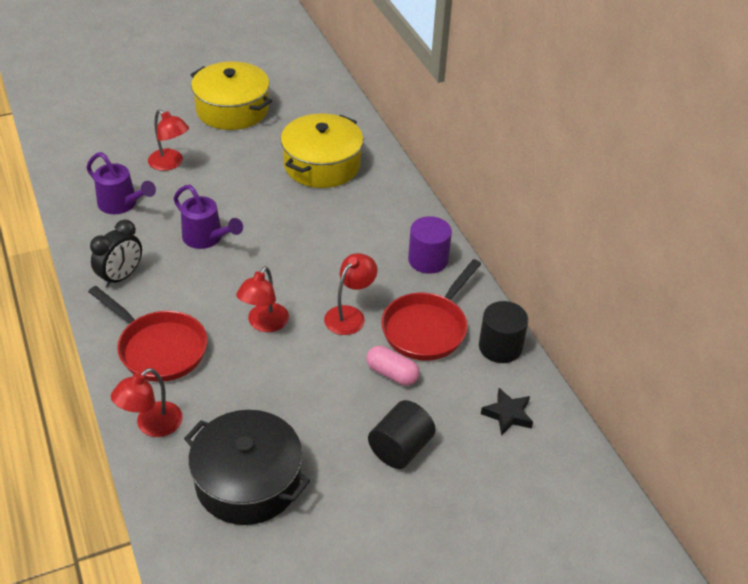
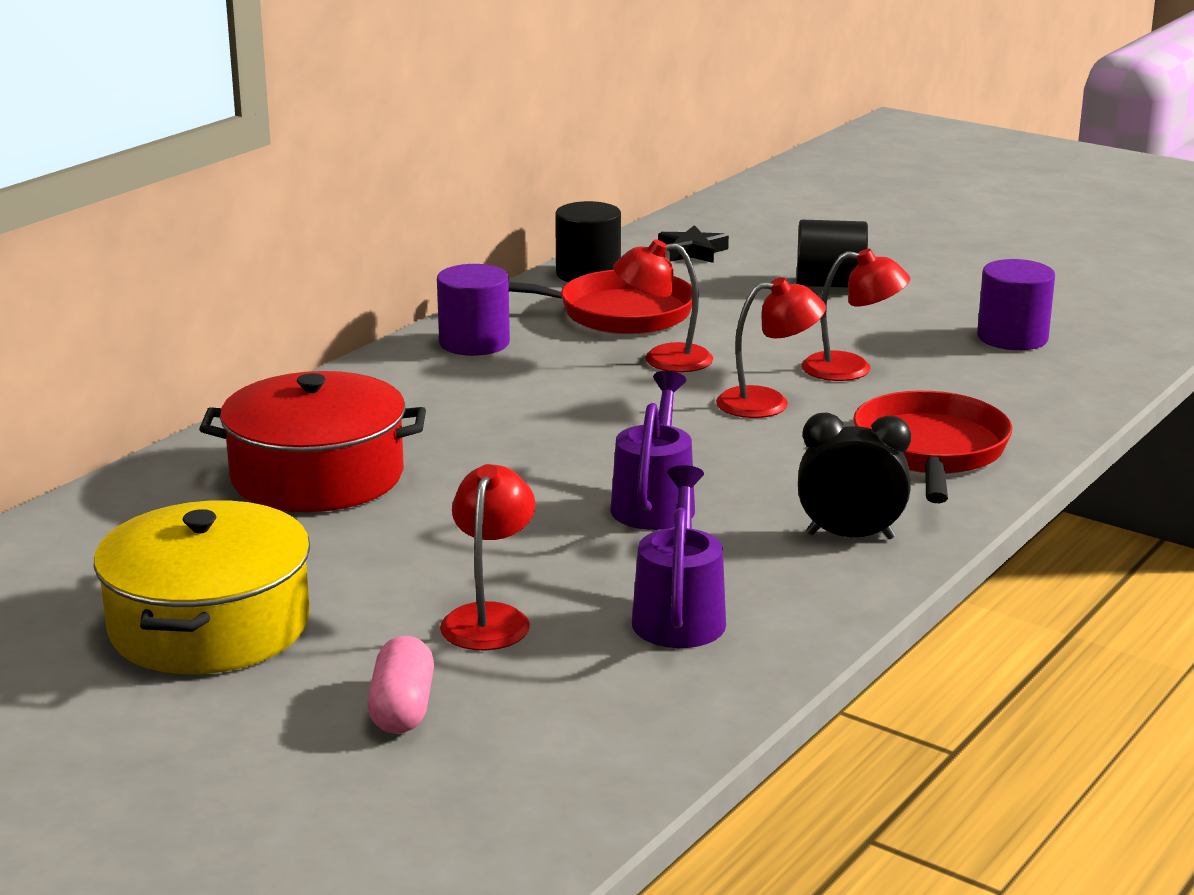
camera: 120 degrees left, 20 degrees down
red lamp [111,368,183,437] -> red lamp moved to [801,249,910,381]
black pot [184,410,310,525] -> purple cylinder [977,259,1055,350]
yellow pot [281,114,363,188] -> red pot [199,371,426,512]
pink capsule [366,346,420,386] -> pink capsule moved to [367,636,434,734]

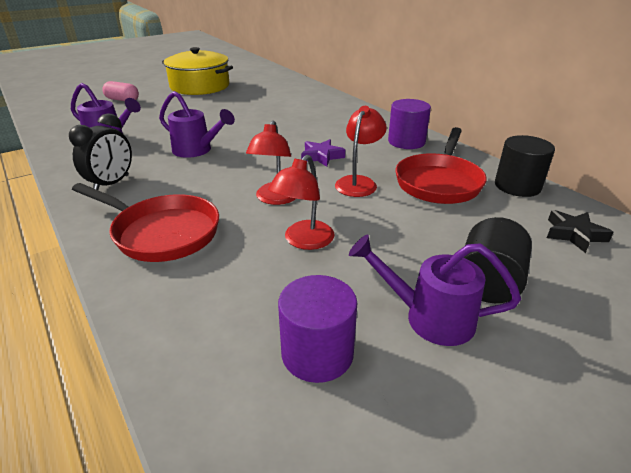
camera: 110 degrees right, 10 degrees up
red pot [199,371,426,512] -> none
red lamp [440,464,535,651] -> none
none -> purple star [301,139,345,167]
none -> purple watering can [349,235,521,346]

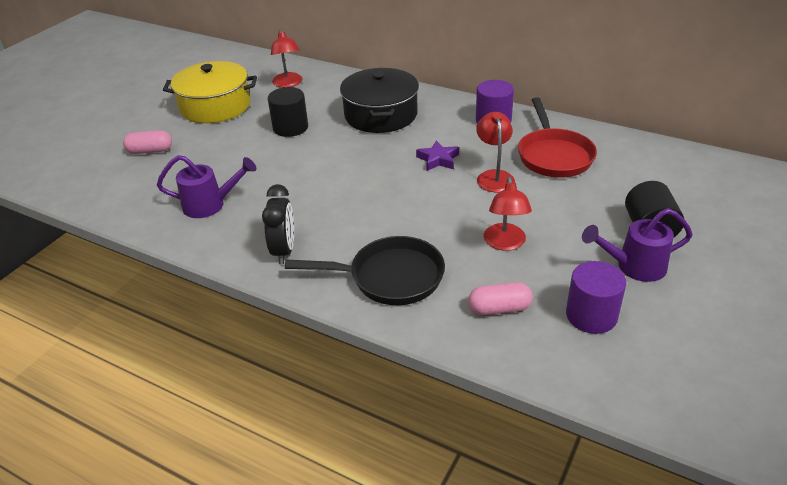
camera: 25 degrees left, 5 degrees up
red pan [72,183,219,262] -> black pan [285,236,445,305]
purple watering can [159,91,235,158] -> none
red lamp [246,121,296,205] -> red lamp moved to [271,30,302,88]
black cylinder [495,135,555,197] -> black cylinder moved to [268,87,308,137]
black star [547,210,614,253] -> none
none -> black pot [340,68,419,133]
none -> pink capsule [468,282,533,315]

